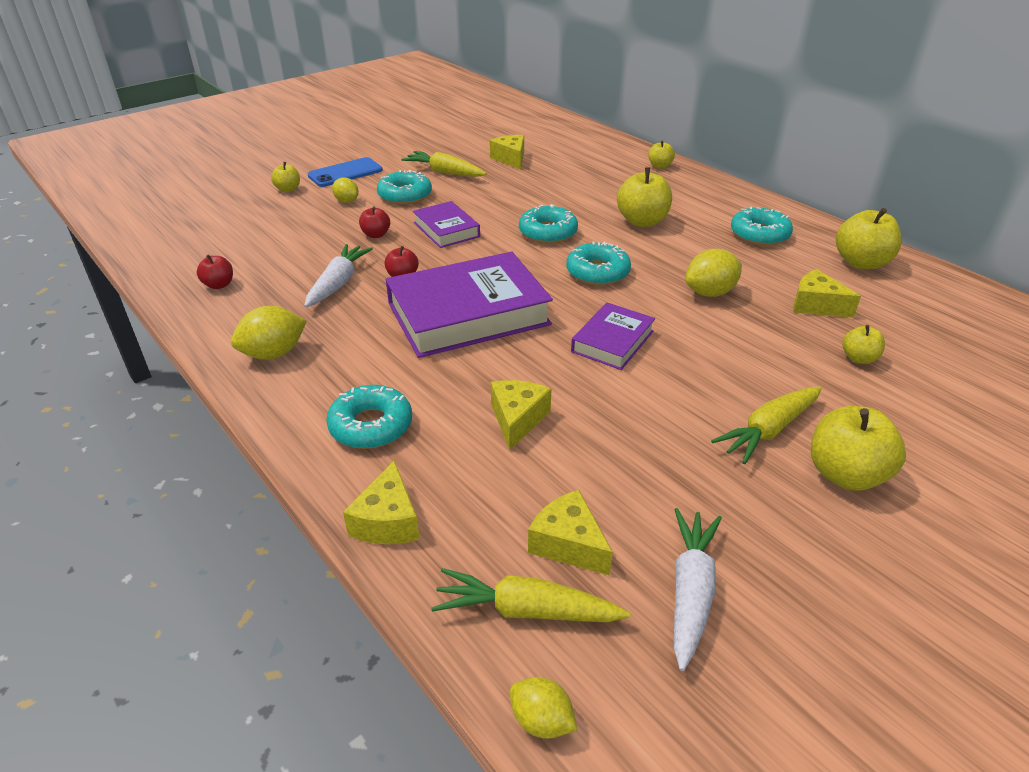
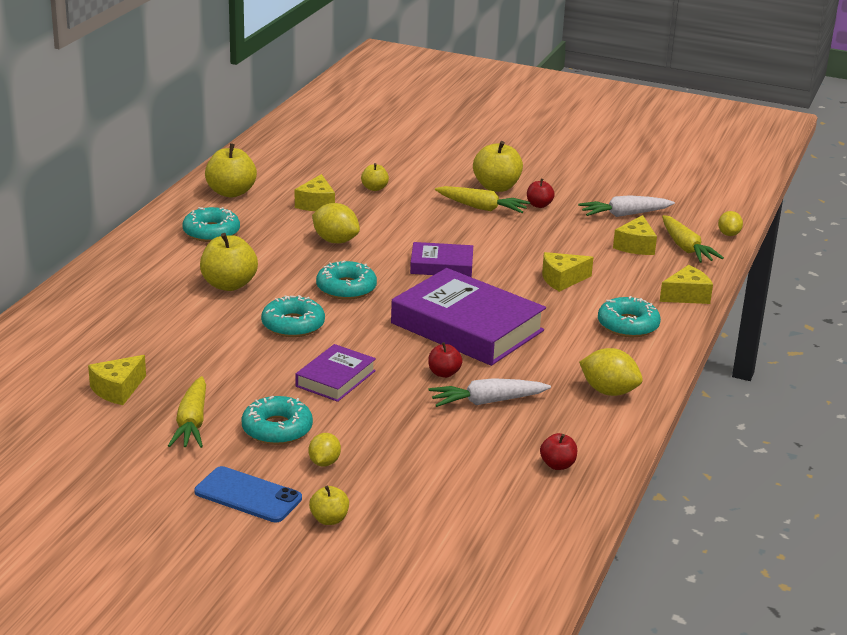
camera: 120 degrees left, 10 degrees down
red apple [359,207,390,238] -> red apple moved to [527,179,555,208]
yellow apple [648,141,675,169] -> none

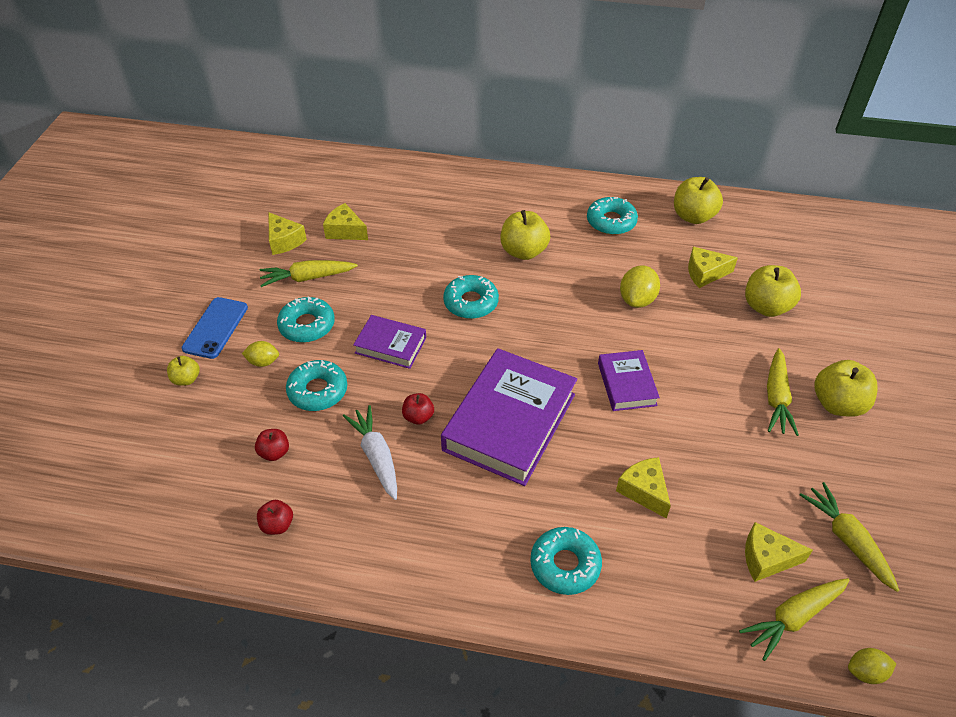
camera: 80 degrees right, 20 degrees up
turquoise donut [316,260,377,300] -> turquoise donut moved to [286,360,347,411]
yellow apple [361,163,389,191] -> yellow apple [745,265,801,317], size x1.82
red apple [527,179,555,208] -> red apple moved to [255,429,289,461]
white carrot [578,195,675,217] -> yellow carrot [800,482,899,592]
yellow lemon [579,348,643,396] -> none
yellow cheese [660,265,713,304] -> yellow cheese moved to [268,212,307,255]

